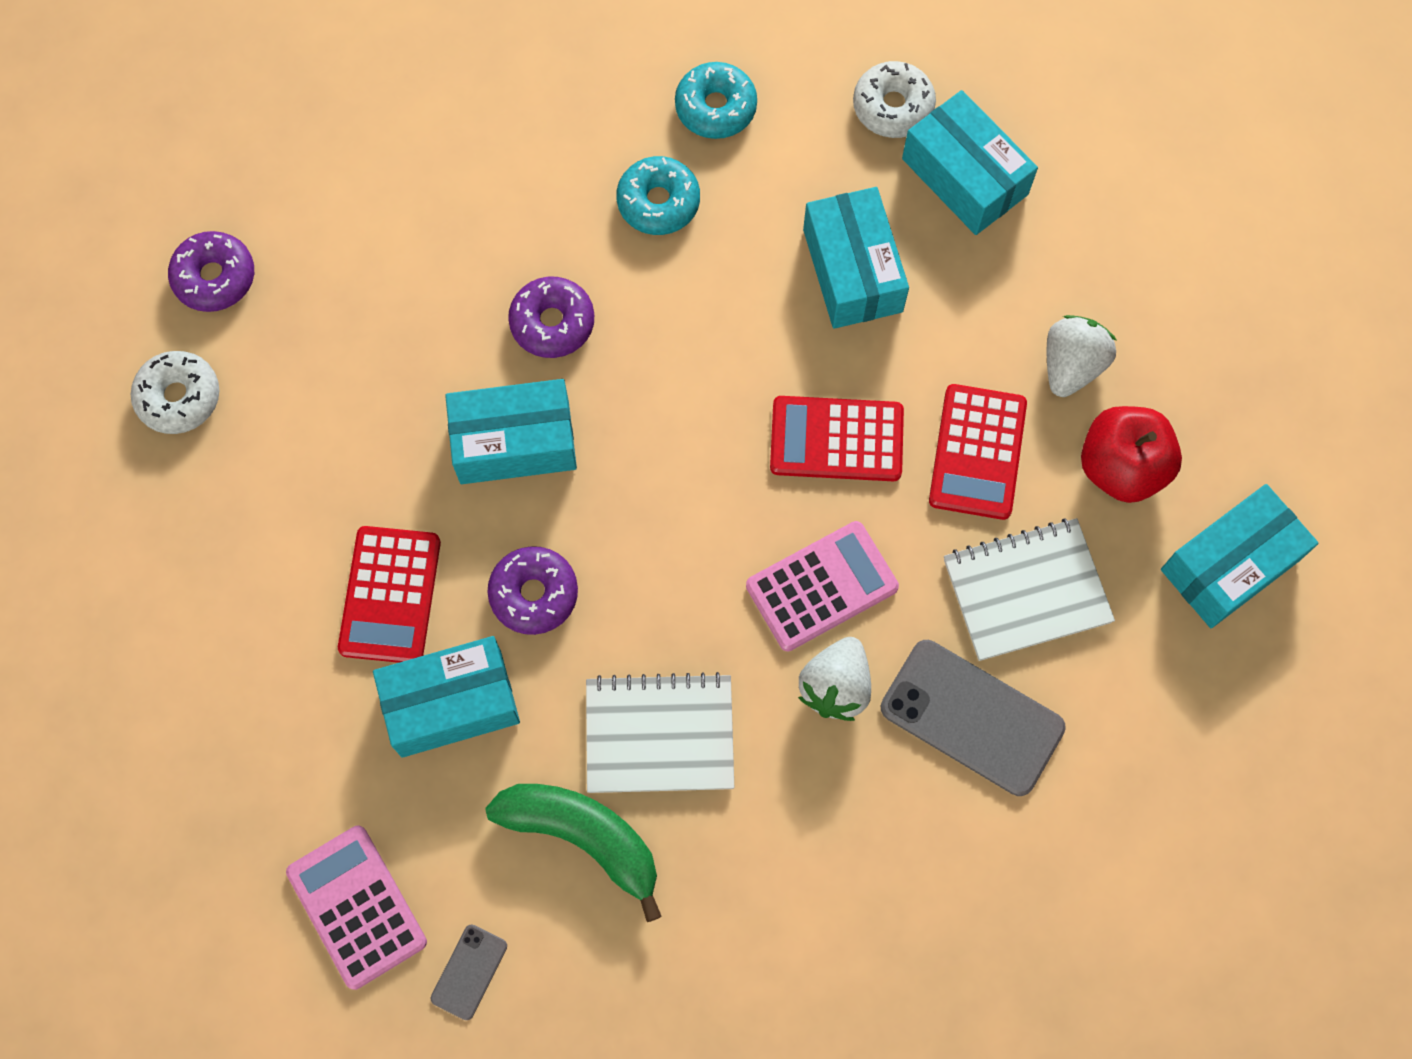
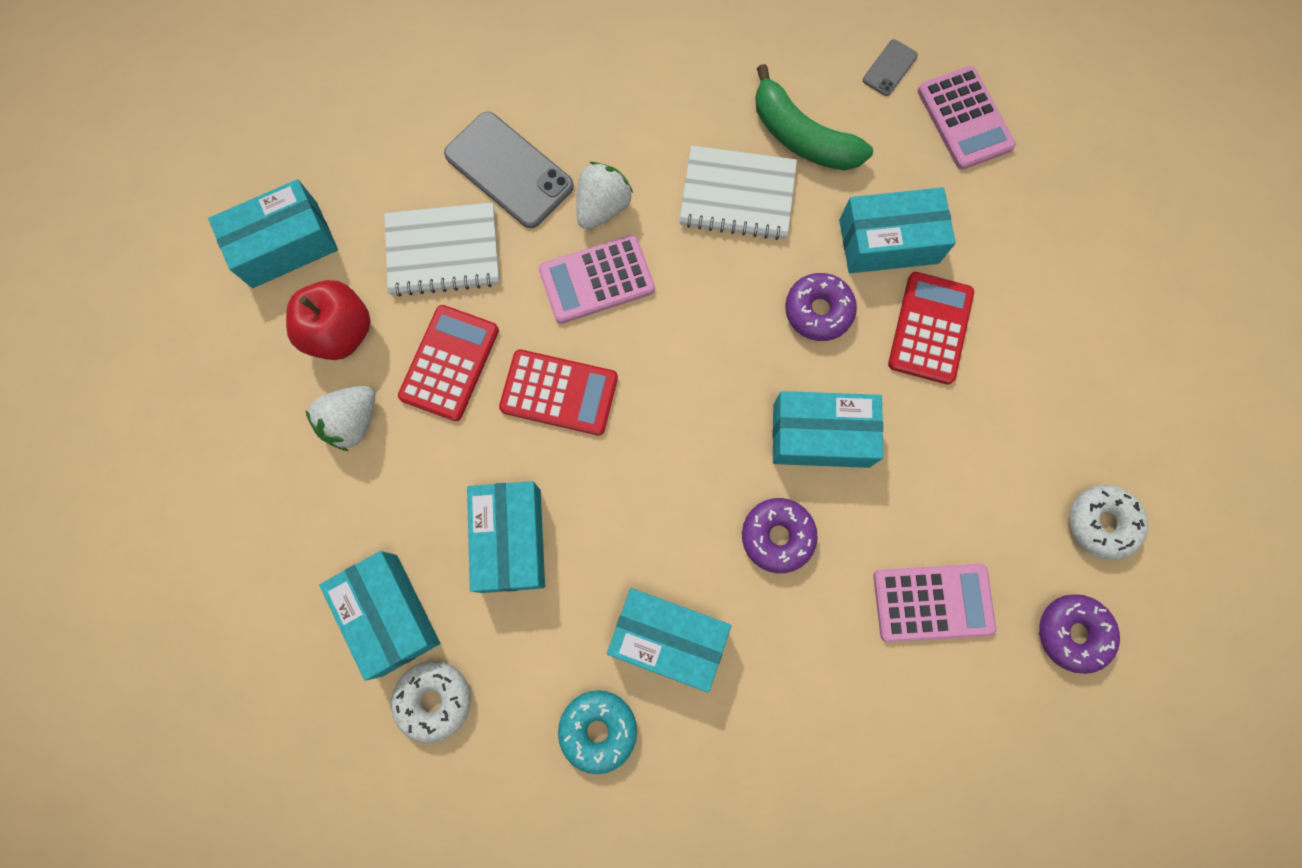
camera: 170 degrees left, 5 degrees up
turquoise donut [616,156,700,235] -> turquoise box [607,588,731,693]
none -> pink calculator [873,564,996,642]

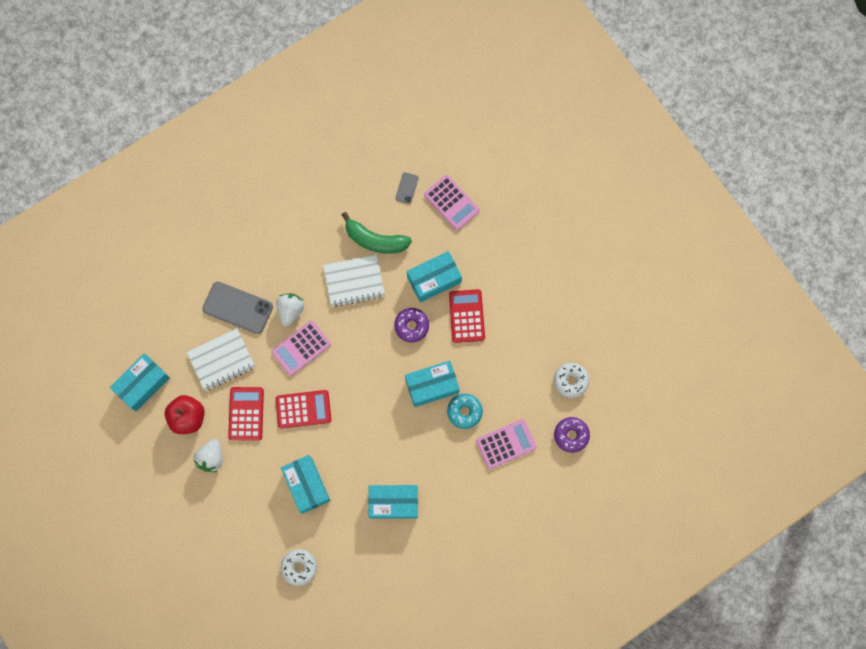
camera: 20 degrees left, 0 degrees up
turquoise box [319,551,440,681] -> none
turquoise donut [558,690,637,774] -> turquoise donut moved to [447,394,483,429]
purple donut [742,498,818,573] -> none

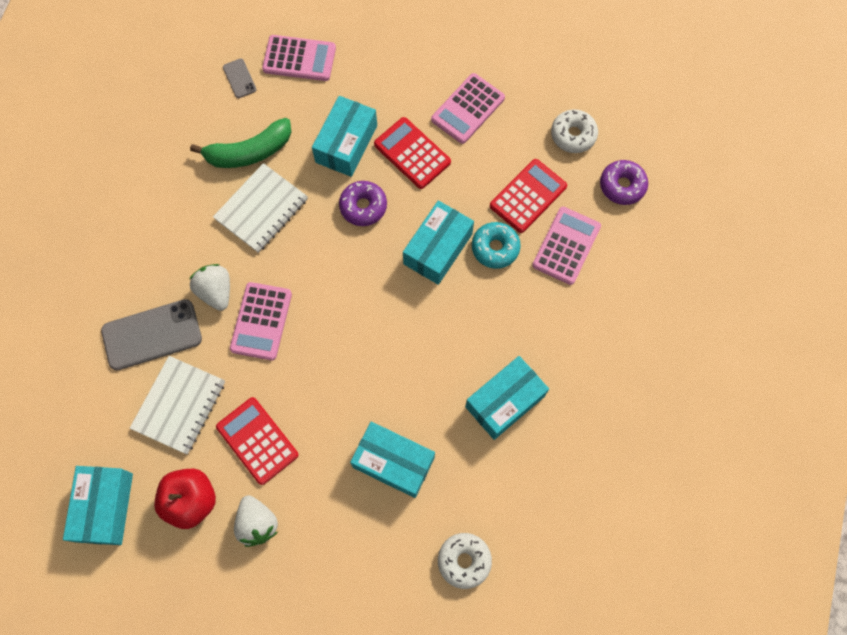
camera: 40 degrees left, 5 degrees down
red calculator [276,390,331,429] -> red calculator moved to [490,159,567,233]
none -> pink calculator [431,73,505,144]

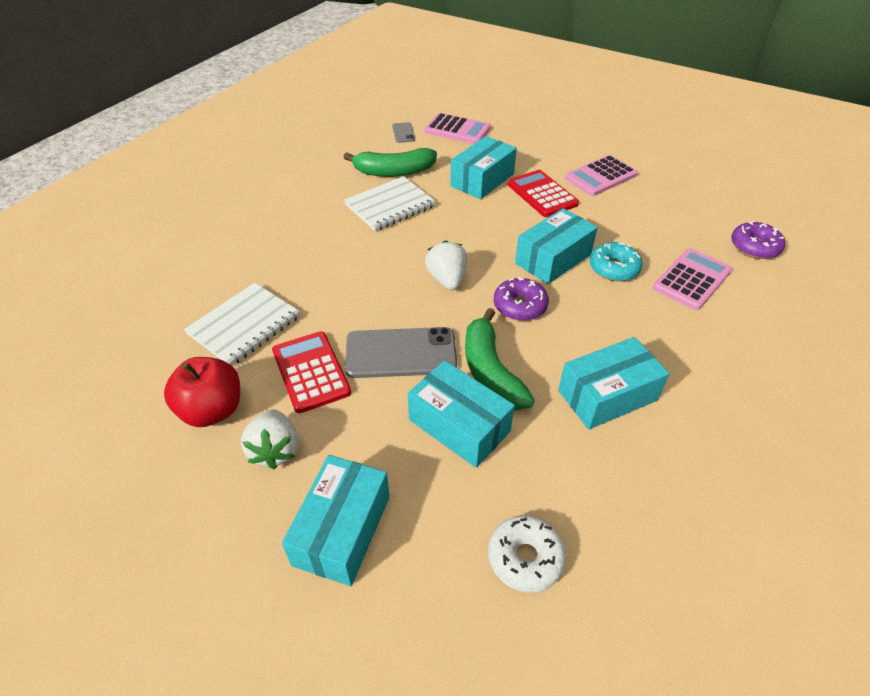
camera: 15 degrees right, 25 degrees down
turquoise box [63,466,133,545] -> turquoise box moved to [282,455,390,586]
grey phone [101,299,202,370] -> grey phone moved to [345,327,457,378]
white strawberry [189,264,230,311] -> white strawberry moved to [425,240,467,290]
pink calculator [230,282,292,361] -> none
purple donut [339,181,387,226] -> purple donut moved to [494,277,549,321]
red calculator [490,159,567,233] -> none
white donut [551,109,598,153] -> none
none -> green banana [465,308,535,411]

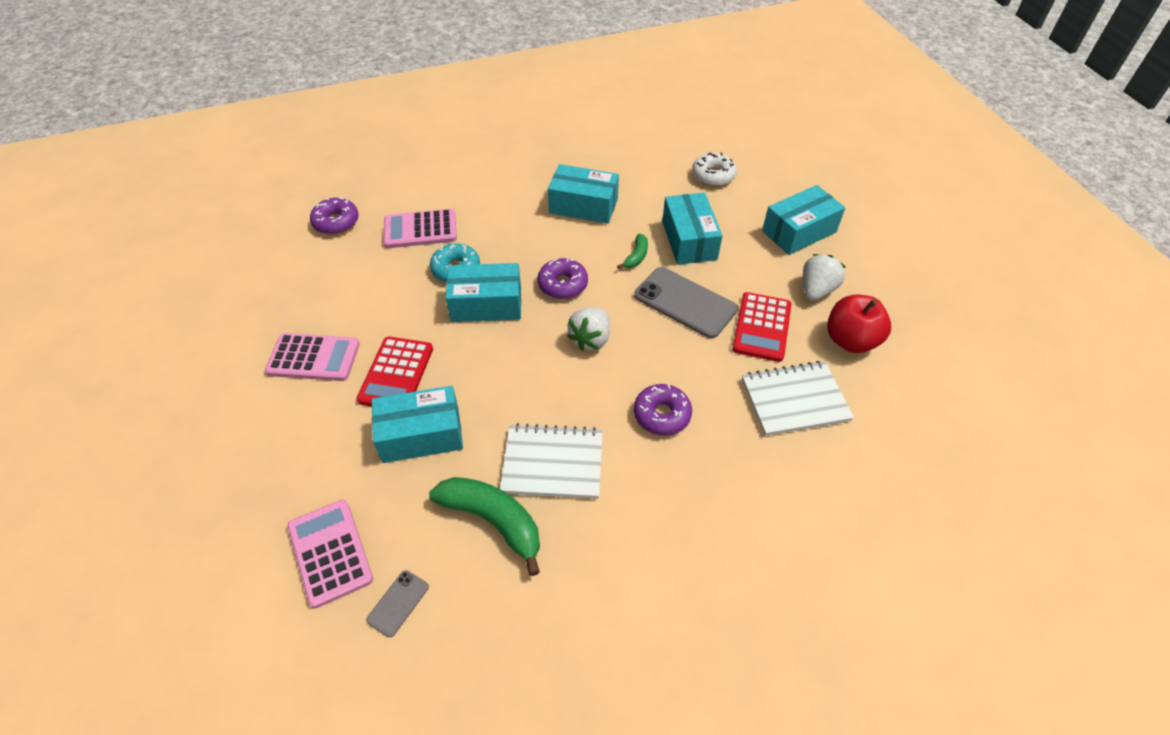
camera: 140 degrees left, 5 degrees up
green banana [465,308,535,411] -> green banana [617,234,648,269], size x0.50
none -> purple donut [634,384,692,436]

